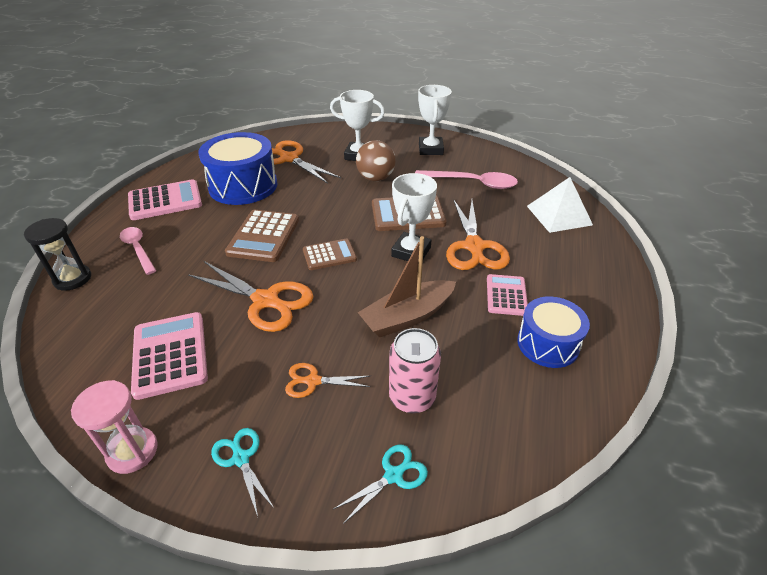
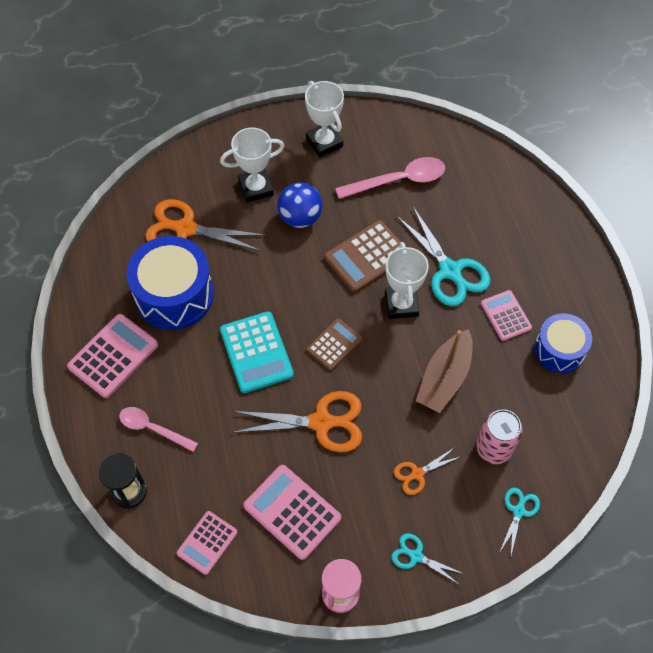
camera: 30 degrees left, 20 degrees up
brown calculator [225,210,299,262] -> turquoise calculator [220,311,294,393]
brown ball [356,140,396,181] -> blue ball [278,182,322,228]
orange scissors [446,199,510,270] -> turquoise scissors [396,207,491,306]
white pyramid [527,177,593,233] -> none
none -> pink calculator [177,511,238,575]

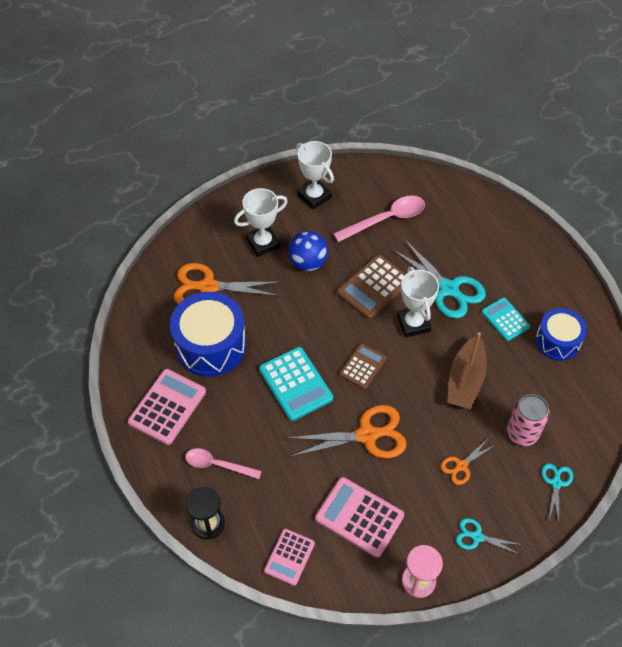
camera: 10 degrees left, 5 degrees down
pink calculator [481,290,532,341] -> turquoise calculator [481,297,530,341]

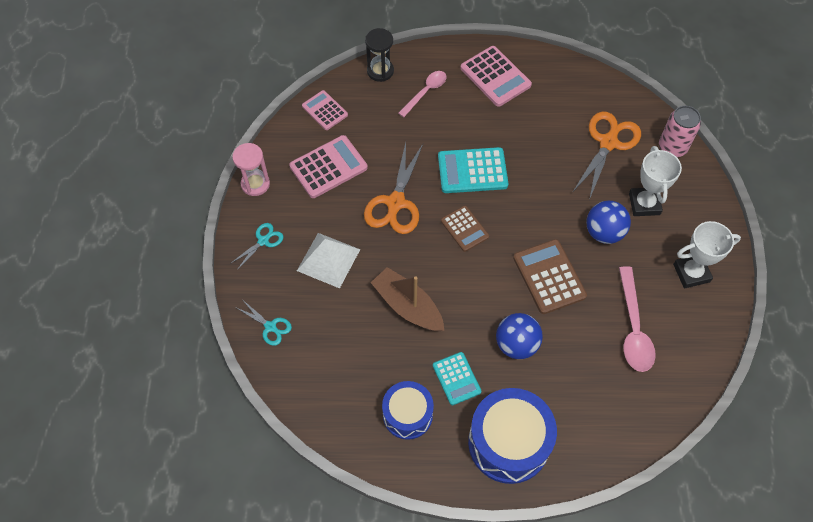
camera: 115 degrees right, 5 degrees up
blue drum [170,292,247,377] -> blue drum moved to [468,388,557,484]
turquoise scissors [392,239,486,319] -> blue ball [496,313,543,359]
white trophy [397,267,439,337] -> none
orange scissors [441,439,495,485] -> white pyramid [297,233,360,288]
turquoise calculator [481,297,530,341] -> turquoise calculator turned 75 degrees clockwise [433,352,481,405]
pink can [507,394,550,446] -> pink can moved to [659,106,701,157]

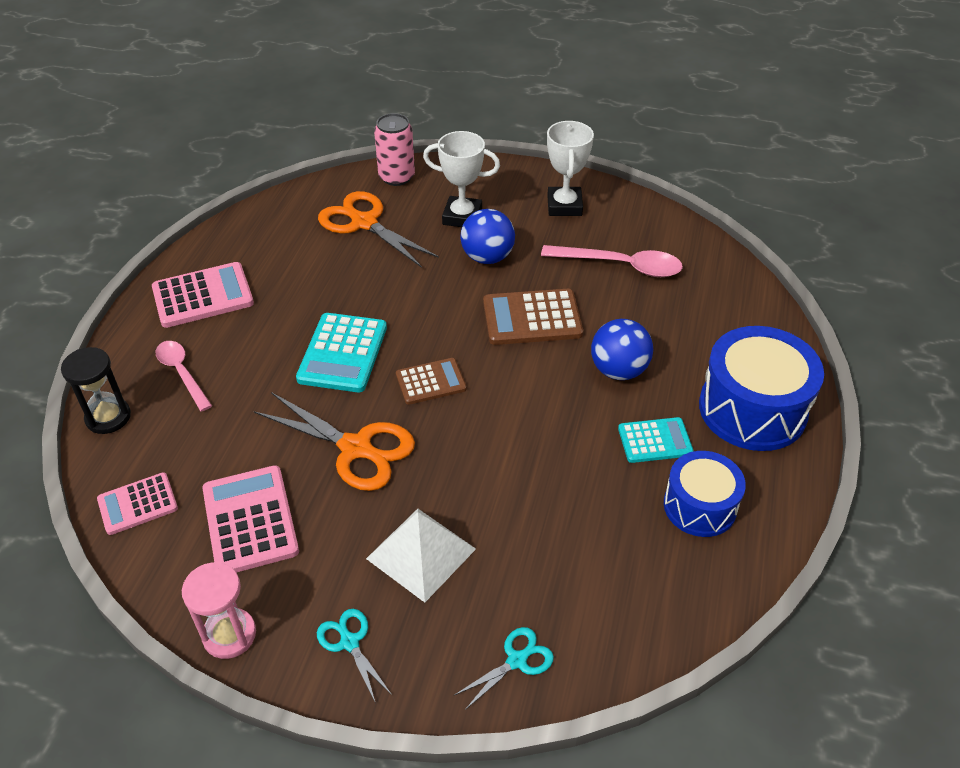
camera: 75 degrees left, 15 degrees down
brown boat [371,267,444,331] -> none

